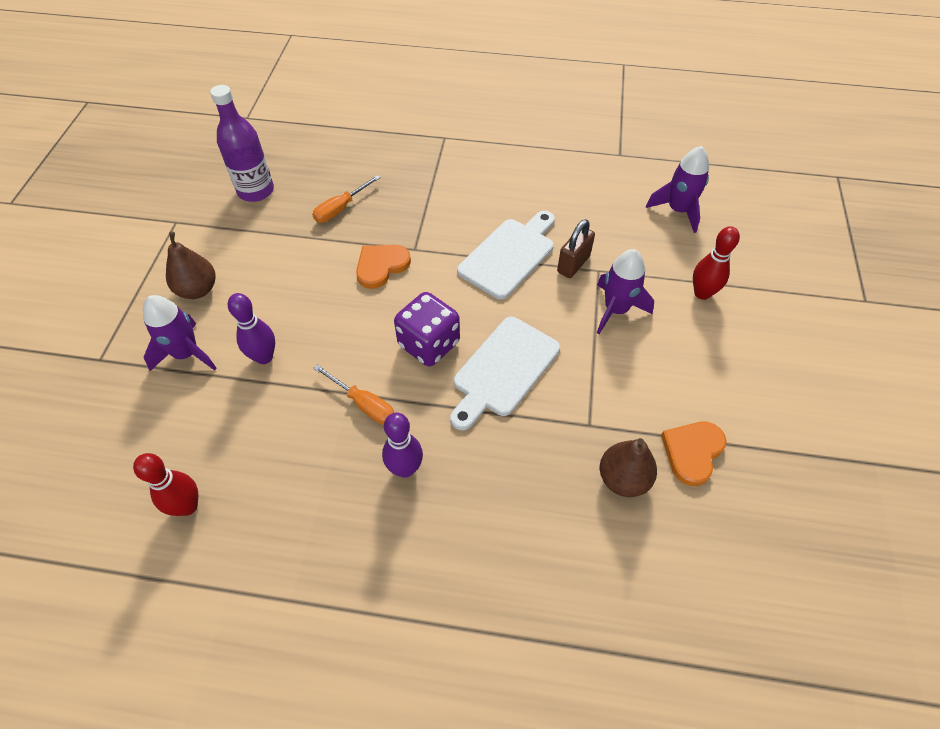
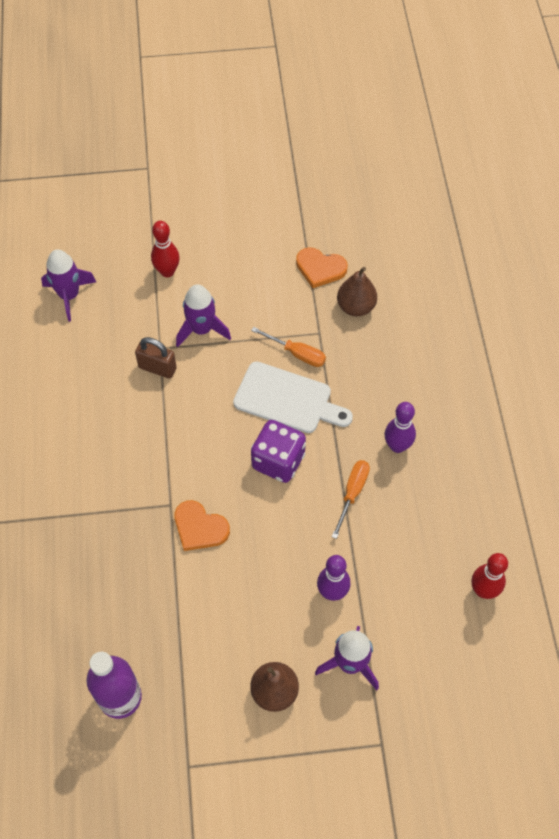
camera: 105 degrees left, 5 degrees up
orange screwdriver [312,175,380,223] -> orange screwdriver moved to [251,327,326,367]
white cutting board [457,211,555,299] -> none

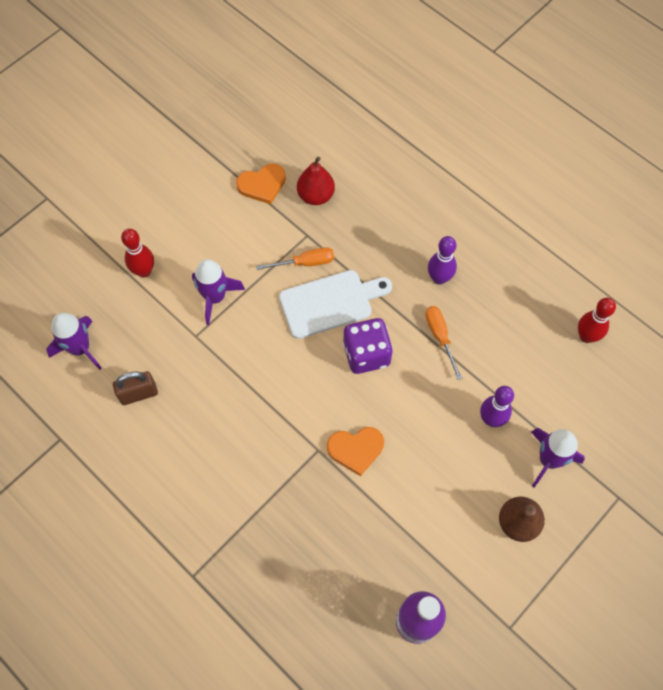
camera: 40 degrees left, 5 degrees up
brown padlock [135,337,177,379] -> brown padlock moved to [113,371,158,405]
brown pear [337,267,377,316] -> red pear [297,157,335,205]

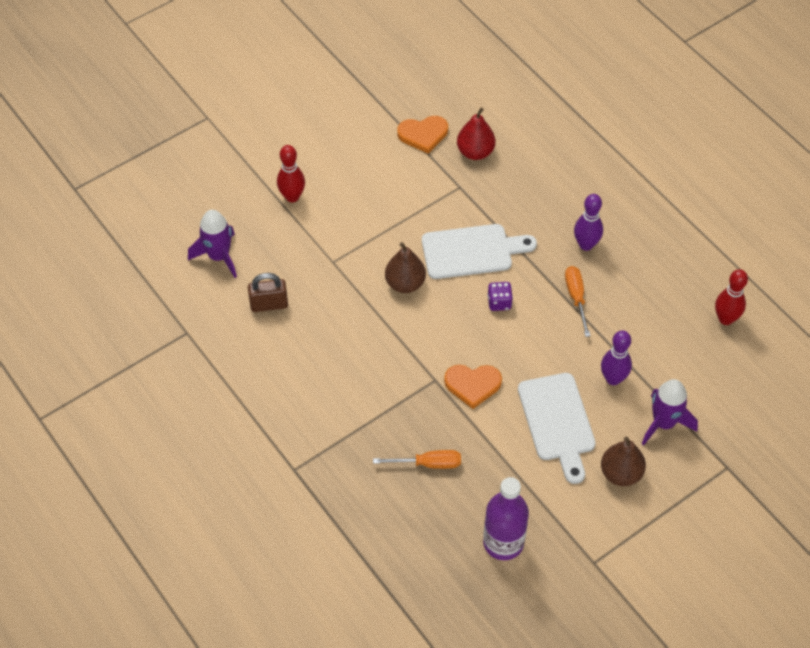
camera: 10 degrees right, 10 degrees down
purple rocket [192,259,245,325] -> none
orange screwdriver [256,247,334,270] -> orange screwdriver moved to [373,450,461,469]
purple dice [343,318,393,374] -> purple dice [487,282,513,311], size x0.54
none -> brown pear [385,242,426,293]
none -> white cutting board [518,373,596,484]

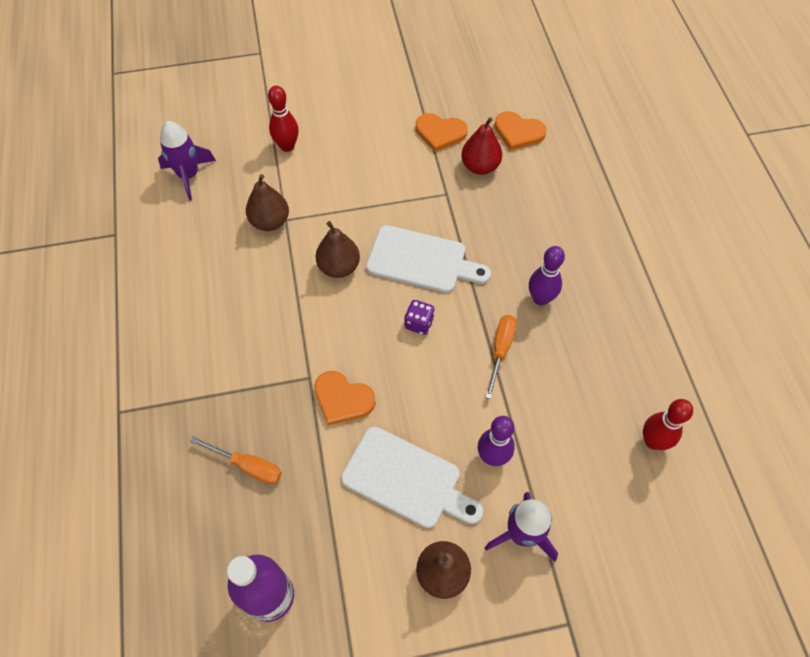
camera: 25 degrees right, 5 degrees up
brown padlock [248,273,288,312] -> none
white cutting board [518,373,596,484] -> white cutting board turned 75 degrees counterclockwise [341,426,483,528]
none -> brown pear [246,174,289,231]
none -> orange heart [494,111,547,150]

